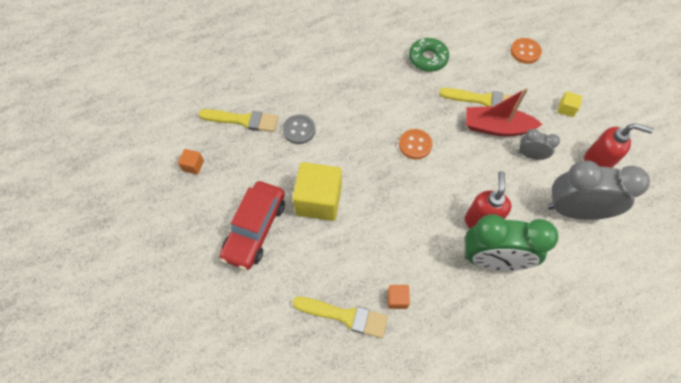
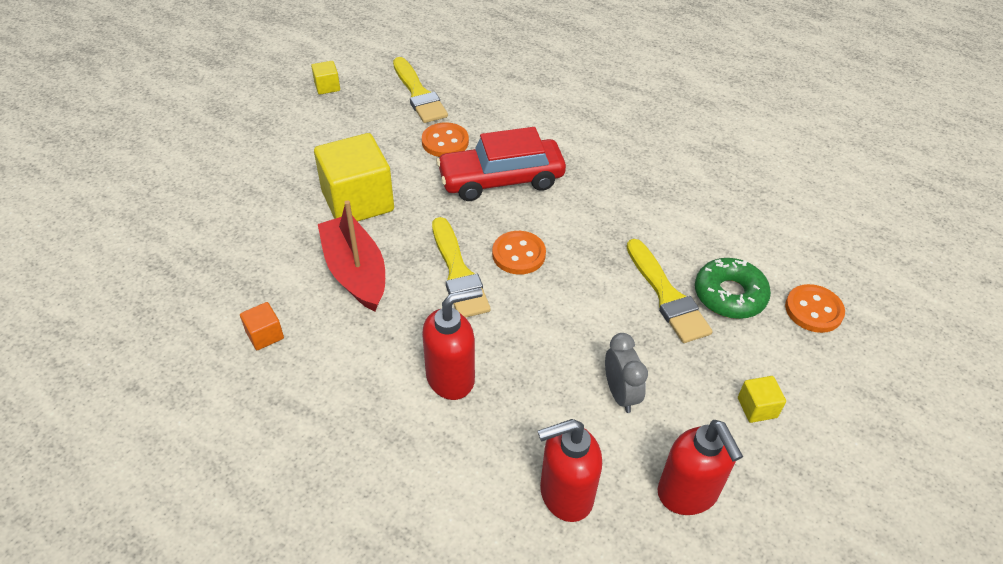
camera: 55 degrees right, 15 degrees down
orange cube [178,149,204,175] -> yellow cube [311,61,340,95]
red car [220,181,285,270] -> red car moved to [436,127,566,201]
grey button [283,115,315,144] -> orange button [422,122,469,157]
yellow brush [292,297,388,338] -> yellow brush moved to [432,217,491,318]
green donut [409,38,449,72] -> green donut moved to [695,258,771,319]
green clock [464,214,558,271] -> none
red boat [466,88,543,136] -> red boat moved to [318,200,385,311]
grey clock [547,160,650,220] -> red soap dispenser [538,419,602,522]

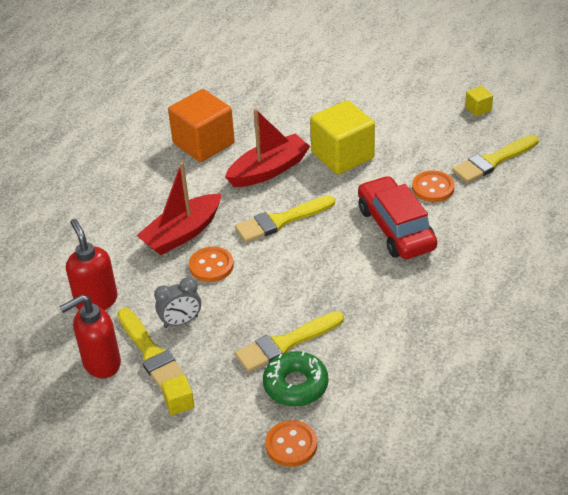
camera: 85 degrees right, 5 degrees down
orange cube [240,302,284,350] -> orange cube [168,89,235,162], size x2.28
red soap dispenser [422,287,483,400] -> red boat [136,162,221,255]
orange button [492,231,546,275] -> orange button moved to [189,246,234,282]
none -> yellow brush [117,308,186,391]

